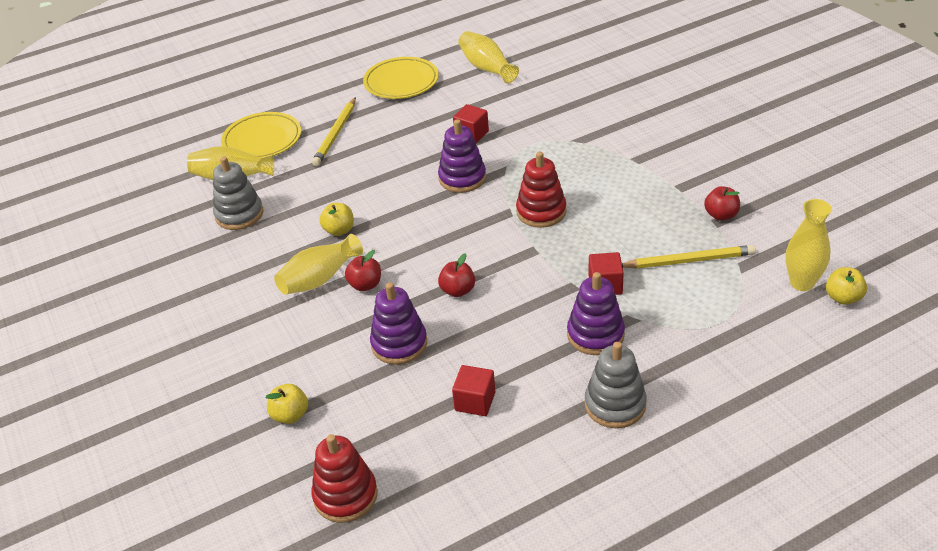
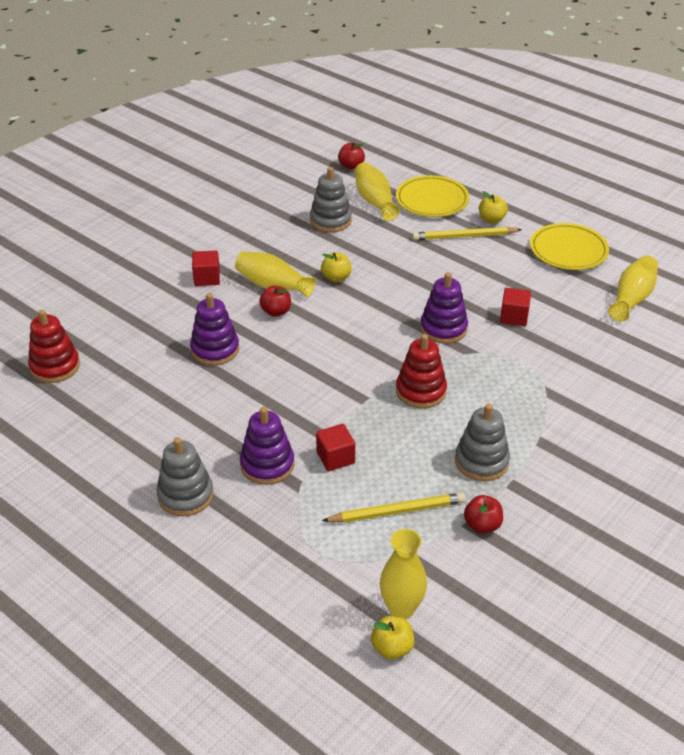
camera: 65 degrees right, 0 degrees up
yellow apple [266,384,308,424] -> yellow apple moved to [479,191,508,224]
red apple [438,253,475,297] -> red apple moved to [338,142,365,169]
red cube [452,365,495,416] -> red cube moved to [192,251,220,286]
yellow pencil [622,245,756,269] -> yellow pencil turned 75 degrees counterclockwise [322,492,466,523]
none -> grey stacking toy [455,404,510,481]

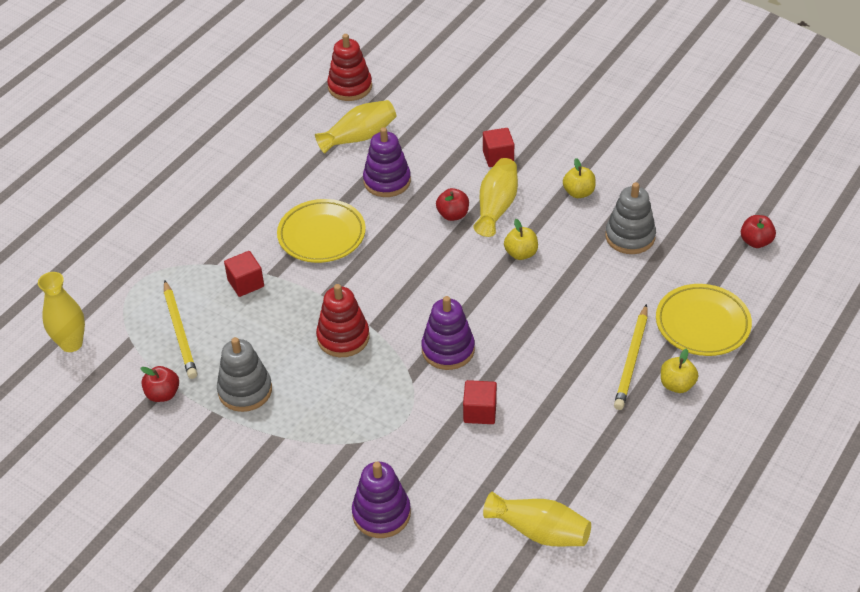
camera: 85 degrees right, 5 degrees up
grey stacking toy [157,437,214,517] -> none
purple stacking toy [240,407,295,485] -> purple stacking toy moved to [352,462,411,538]
yellow vase [354,162,400,221] -> yellow vase moved to [315,100,396,154]
yellow apple [371,616,414,659] -> yellow apple moved to [563,158,596,198]
yellow pencil [412,227,522,240] -> yellow pencil turned 150 degrees counterclockwise [614,304,648,410]
yellow plate [530,223,609,270] -> yellow plate moved to [277,199,366,263]

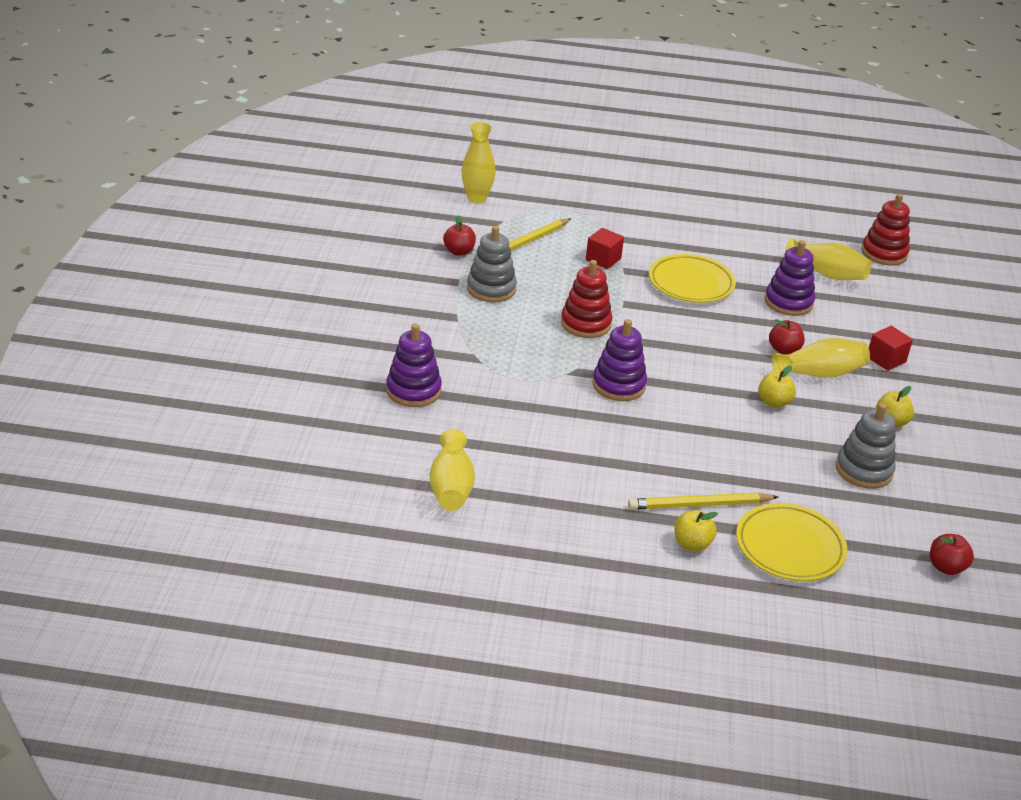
camera: 60 degrees right, 10 degrees down
red cube [463,380,497,424] -> none

